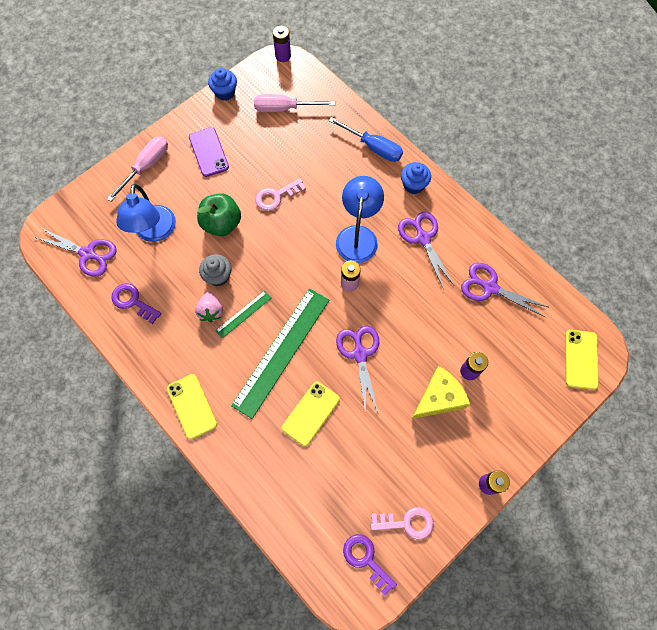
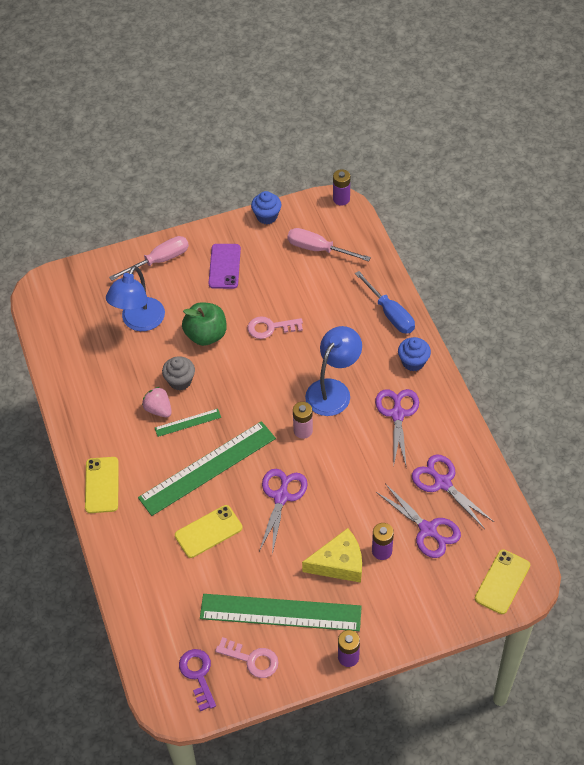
camera: 25 degrees right, 15 degrees down
purple scissors [34,227,117,277] -> purple scissors moved to [376,483,461,558]
purple key [111,283,162,324] -> none
pink strawberry [195,292,223,322] -> pink strawberry turned 120 degrees clockwise [142,387,172,418]
none -> green ruler [200,594,362,631]

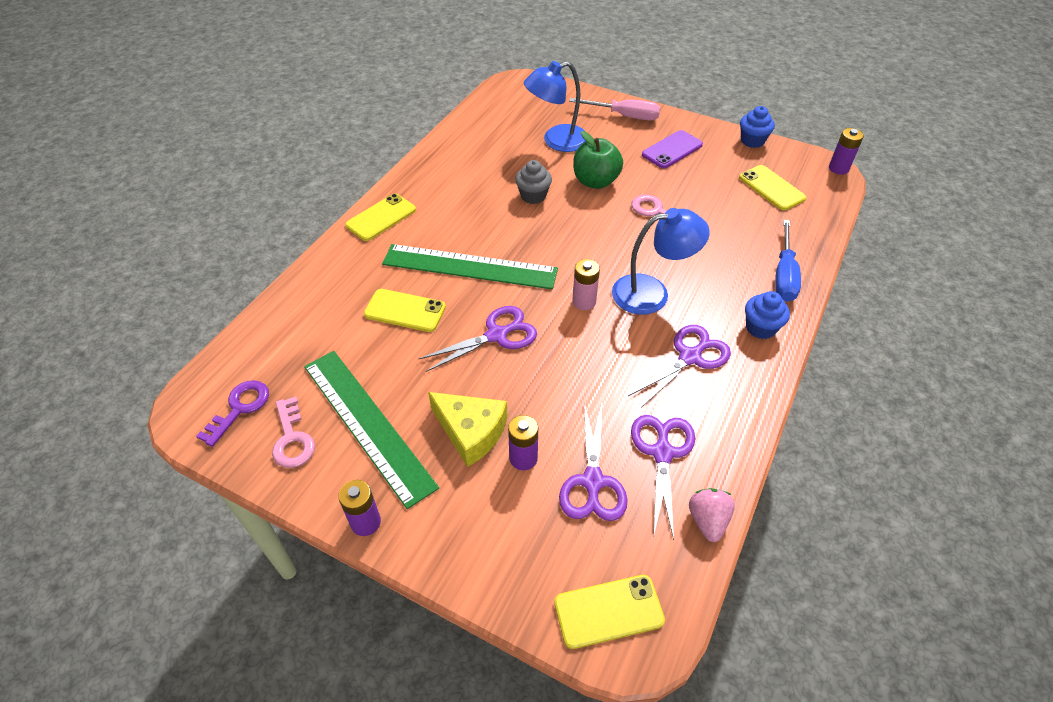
camera: 45 degrees right, 5 degrees down
pink strawberry [142,387,172,418] -> pink strawberry moved to [689,488,735,542]
green ruler [155,409,221,437] -> none
pink screwdriver [287,228,371,261] -> yellow phone [739,165,806,211]

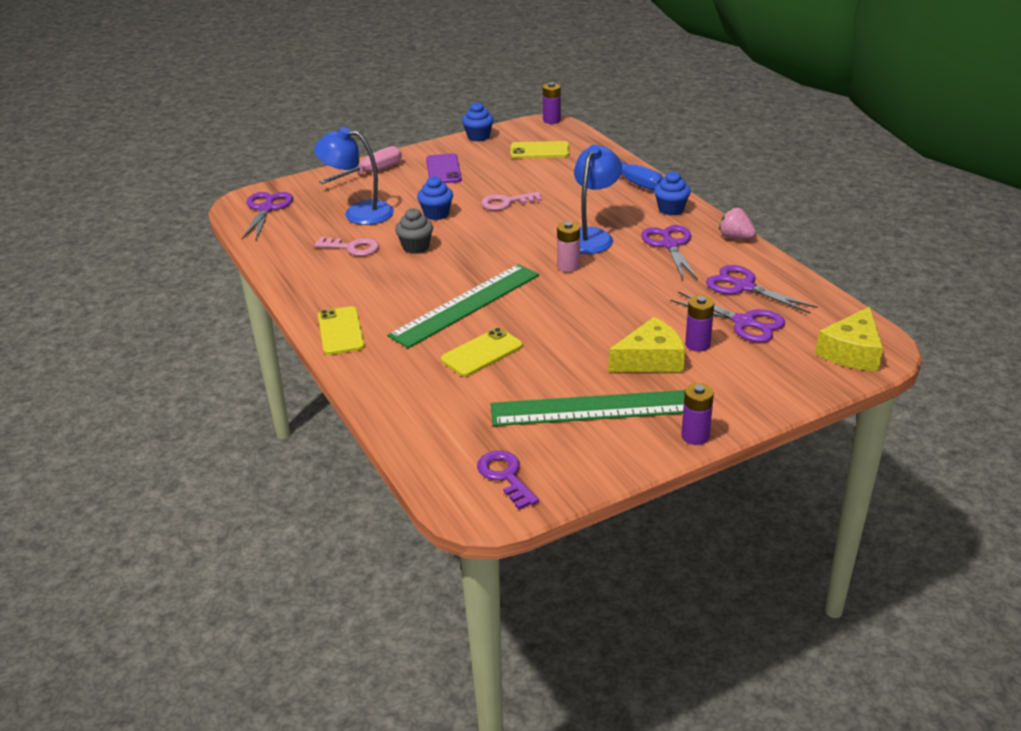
camera: 55 degrees left, 15 degrees down
pink key [272,397,315,468] -> pink key moved to [314,237,379,256]
purple scissors [419,306,537,372] -> purple scissors moved to [242,192,293,240]
blue lamp [524,61,586,152] -> blue lamp turned 90 degrees clockwise [314,127,394,225]
yellow phone [554,575,665,649] -> yellow cheese [815,307,883,371]
green apple [573,131,623,189] -> blue cupcake [417,176,453,220]
pink strawberry [689,488,735,542] -> pink strawberry moved to [719,208,756,239]

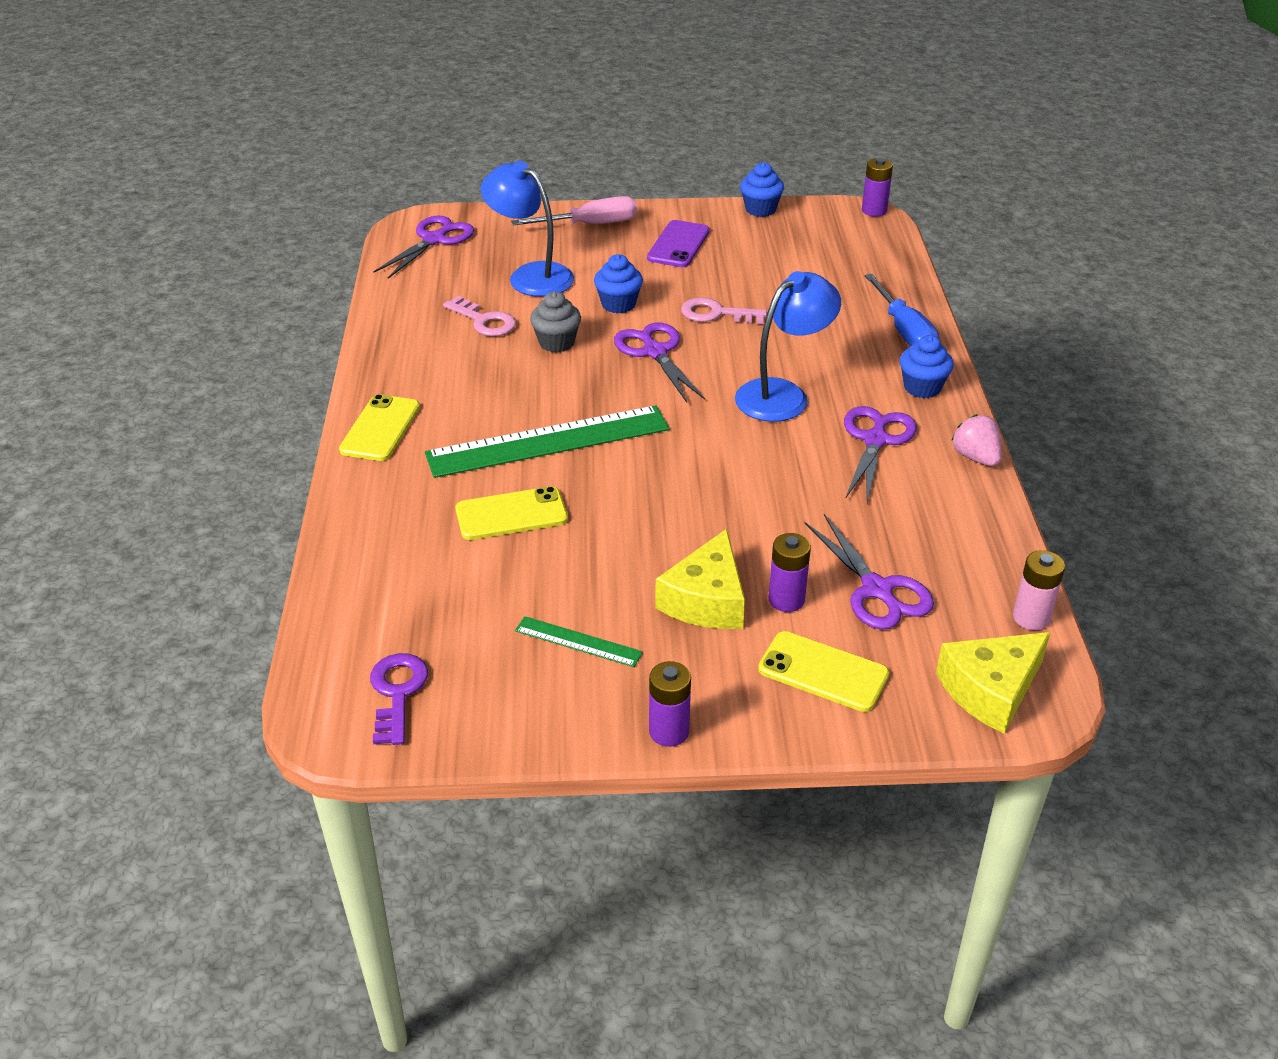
camera: 25 degrees right, 5 degrees up
green ruler [491,390,685,426] -> green ruler [515,616,643,667], size x0.45
yellow phone [510,141,570,158] -> yellow phone moved to [758,631,889,712]
pink battery [557,222,580,272] -> pink battery moved to [1013,550,1065,630]
yellow cheese [609,317,685,372] -> yellow cheese turned 105 degrees clockwise [655,529,745,629]
purple scissors [706,265,818,313] -> purple scissors moved to [614,323,705,403]

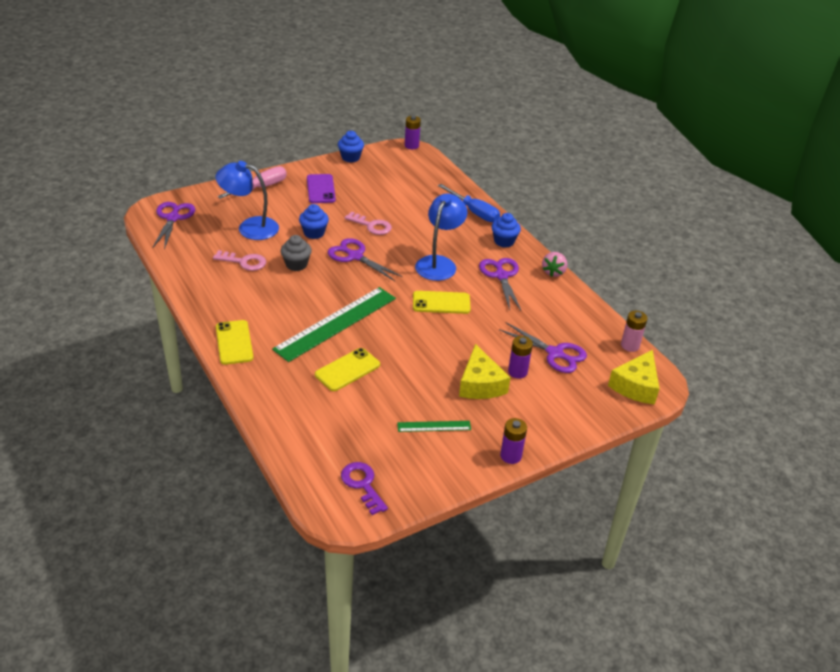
camera: 30 degrees left, 0 degrees up
pink key [681,297,767,324] -> pink key turned 135 degrees counterclockwise [344,212,392,235]
yellow phone [758,631,889,712] -> yellow phone moved to [413,291,471,314]
pink strawberry [951,414,1002,466] -> pink strawberry turned 105 degrees counterclockwise [542,252,568,277]

